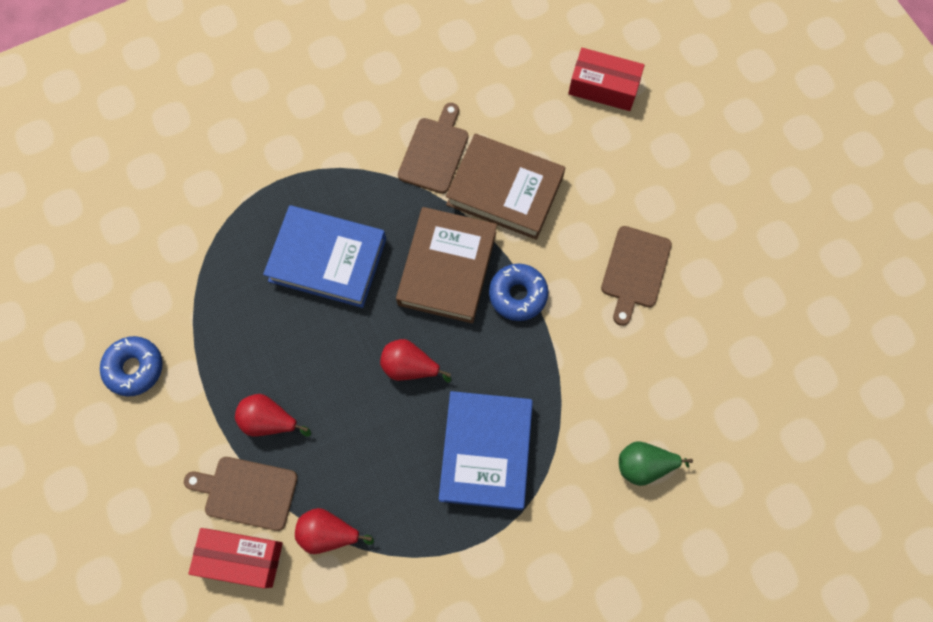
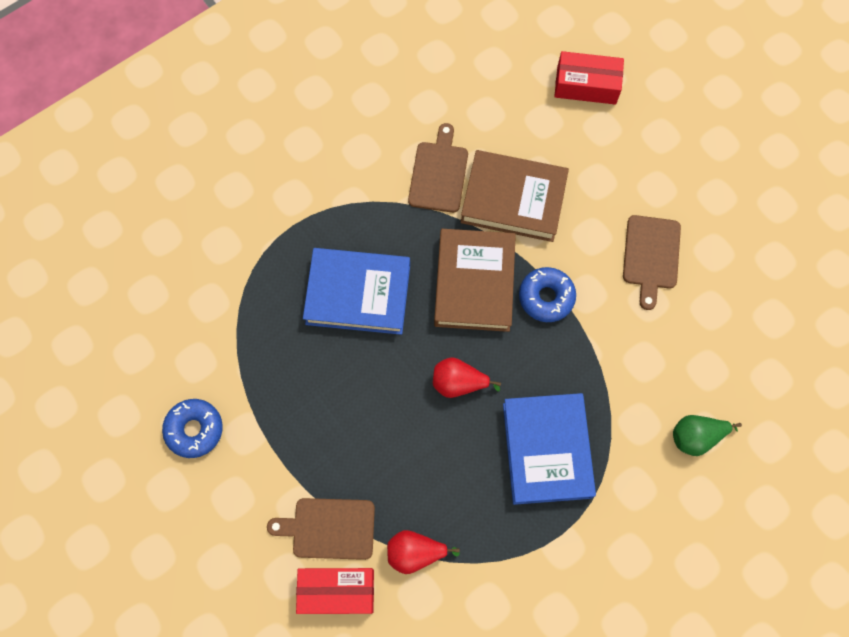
camera: 10 degrees left, 0 degrees up
red pear [235,394,311,437] -> none

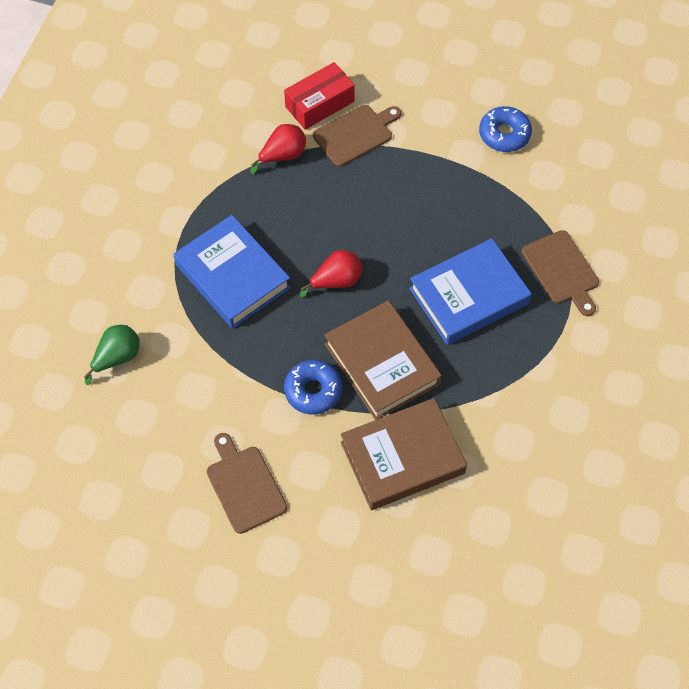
camera: 145 degrees right, 10 degrees down
brown cutting board [408,123,468,213] -> brown cutting board moved to [522,230,599,316]
red box [554,51,624,105] -> none

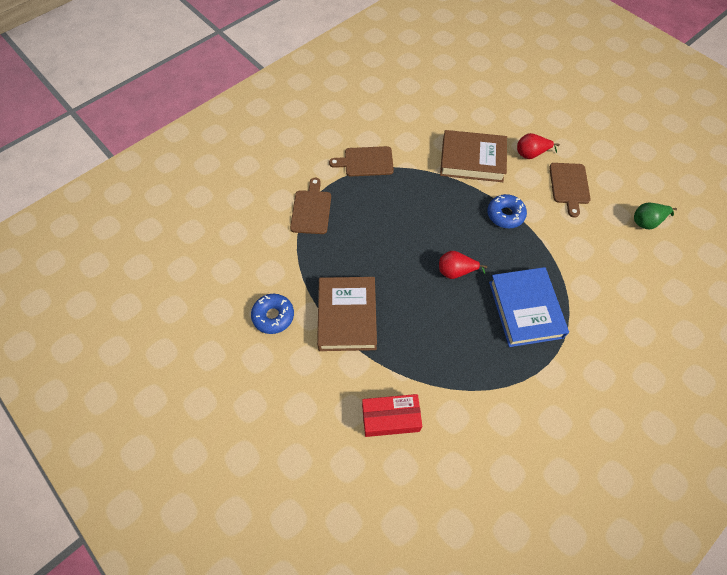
camera: 150 degrees left, 0 degrees up
green pear [84,325,140,385] -> green pear moved to [634,203,677,229]
red pear [251,124,306,174] -> red pear moved to [517,133,560,159]
brown cutting board [313,105,401,167] -> brown cutting board moved to [329,146,394,176]
brown book [324,300,442,420] -> brown book moved to [317,277,377,351]
blue book [409,238,532,345] -> none

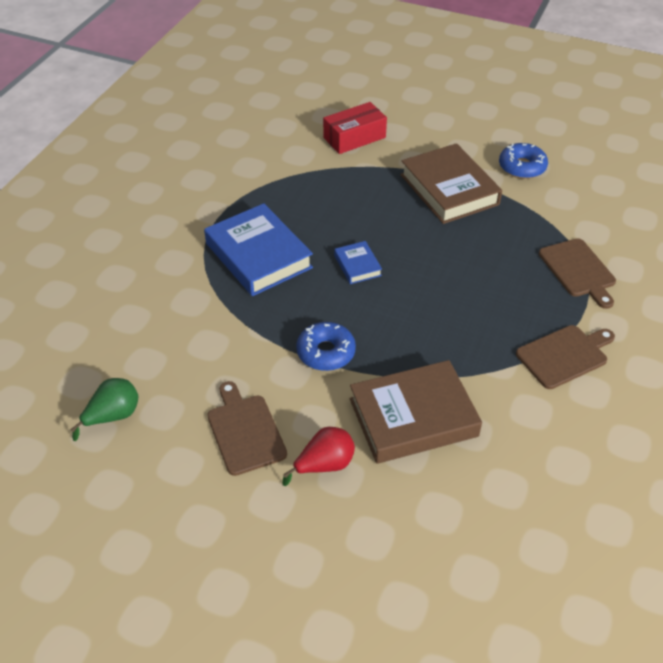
camera: 155 degrees right, 15 degrees down
red pear [439,251,487,279] -> blue book [334,241,382,284]

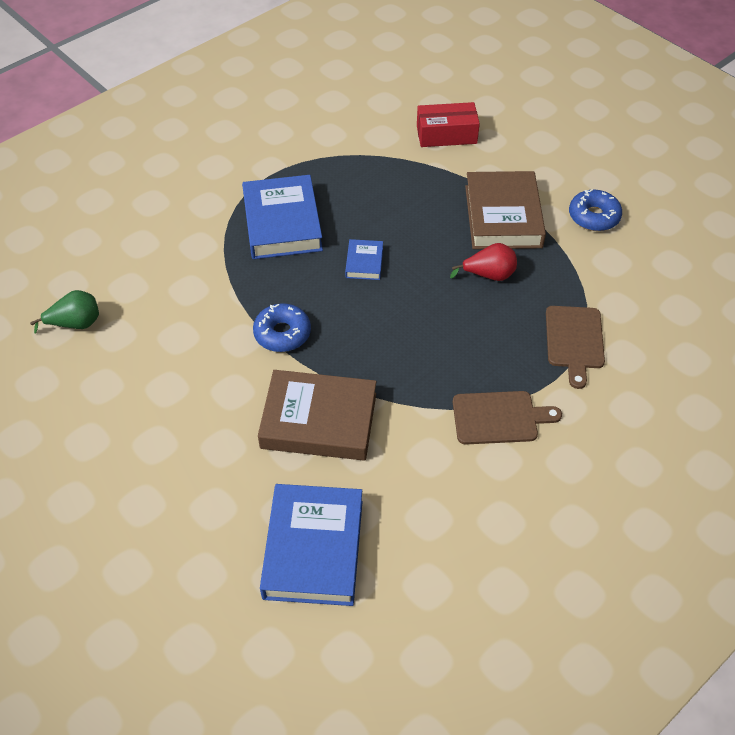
camera: 25 degrees right, 5 degrees up
brown cutting board [207,381,287,476] -> none
red pear [282,427,355,486] -> red pear moved to [450,243,517,281]
none -> blue book [260,484,363,606]

